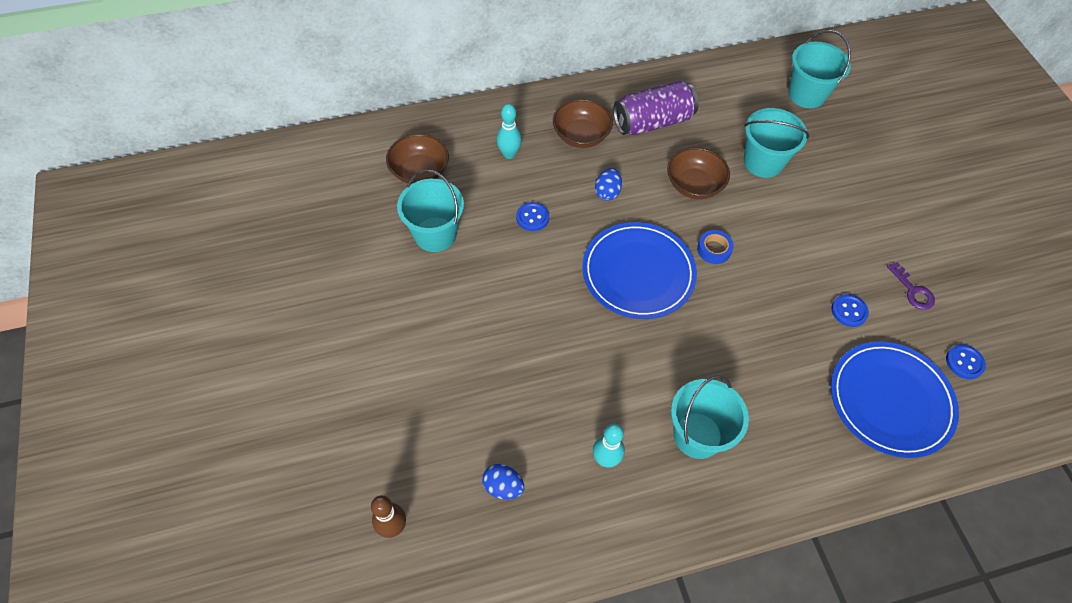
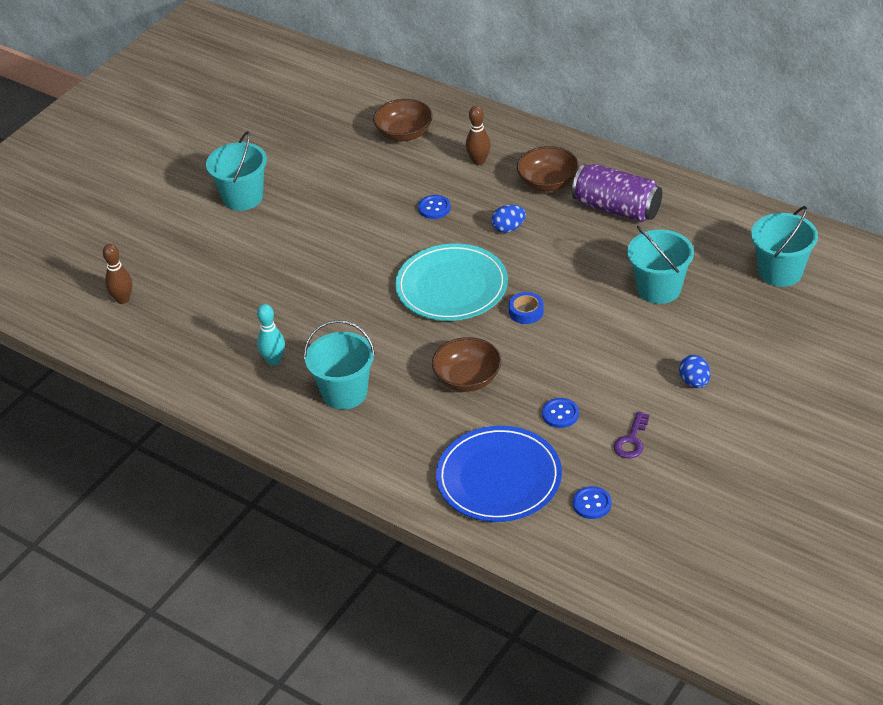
camera: 55 degrees right, 15 degrees down
turquoise bucket [397,169,464,252] -> turquoise bucket moved to [206,131,267,211]
blue egg [482,464,524,500] -> blue egg moved to [679,355,710,388]
turquoise bowling pin [497,104,522,159] -> brown bowling pin [466,106,491,165]
blue plate [582,222,697,319] -> turquoise plate [395,244,508,321]
brown bowl [667,147,730,199] -> brown bowl moved to [432,337,501,392]

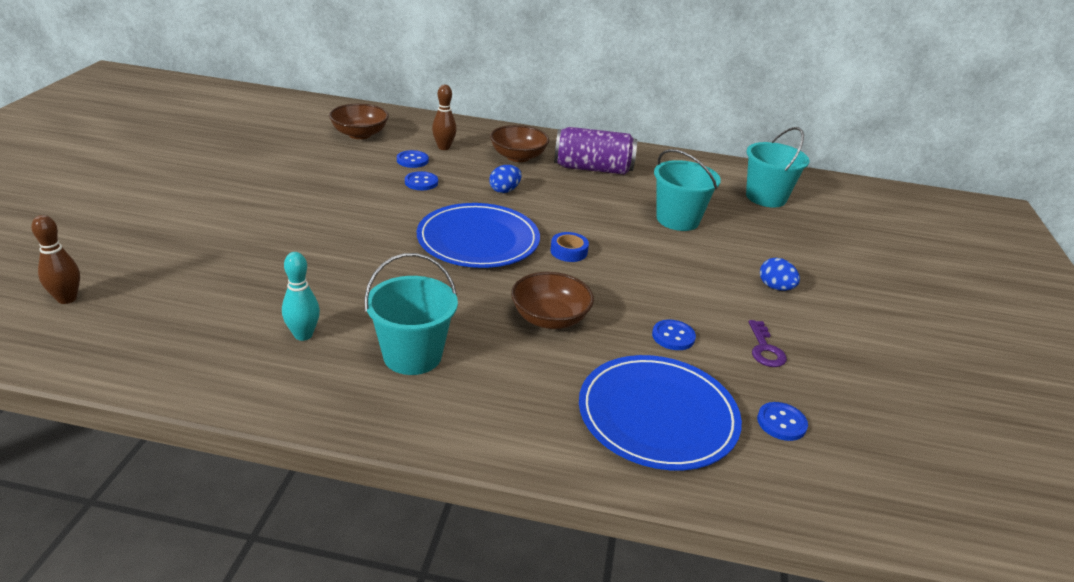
camera: 30 degrees left, 10 degrees down
turquoise bucket [206,131,267,211] -> none
turquoise plate [395,244,508,321] -> blue plate [417,203,540,268]
none -> blue button [397,150,429,168]

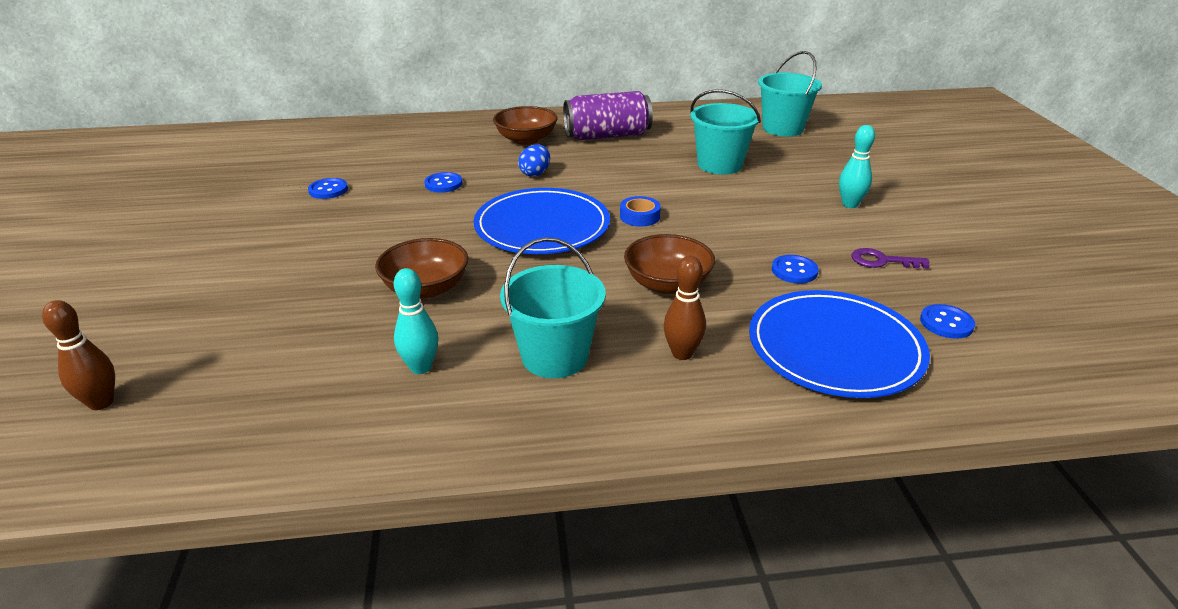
camera: 15 degrees left, 0 degrees up
brown bowl [329,103,389,139] -> brown bowl moved to [375,238,468,299]
blue button [397,150,429,168] -> blue button moved to [308,178,348,199]
brown bowling pin [432,85,457,150] -> brown bowling pin moved to [664,256,706,360]
purple key [749,320,787,367] -> purple key turned 120 degrees clockwise [852,248,930,269]
blue egg [760,258,800,291] -> turquoise bowling pin [839,125,875,208]

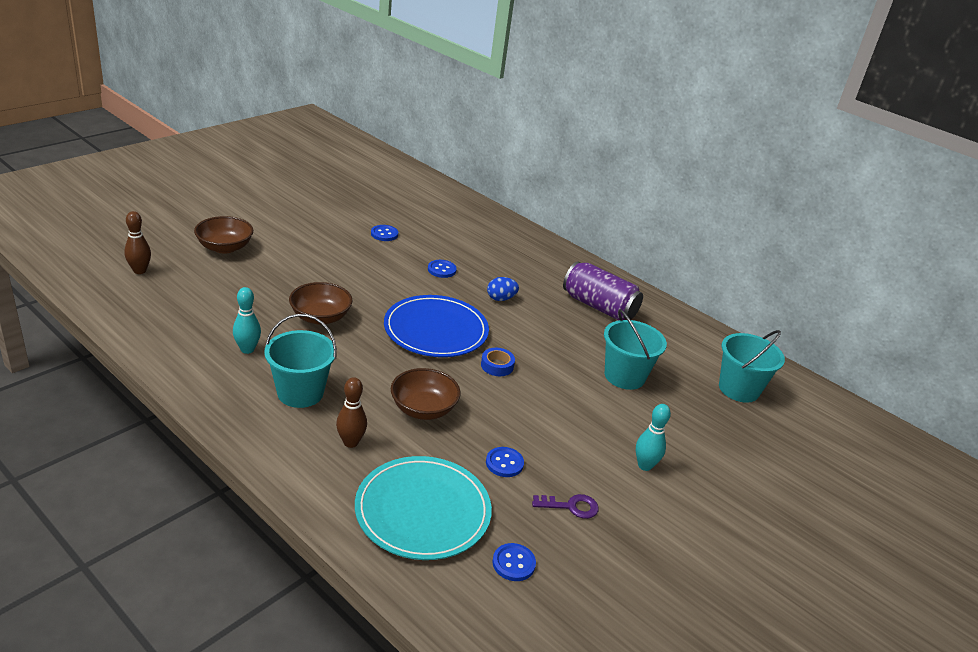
camera: 45 degrees right, 0 degrees up
brown bowl [493,106,557,145] -> brown bowl moved to [194,216,253,254]
blue plate [749,290,930,398] -> turquoise plate [355,456,492,560]
purple key [852,248,930,269] -> purple key turned 120 degrees clockwise [532,494,599,519]

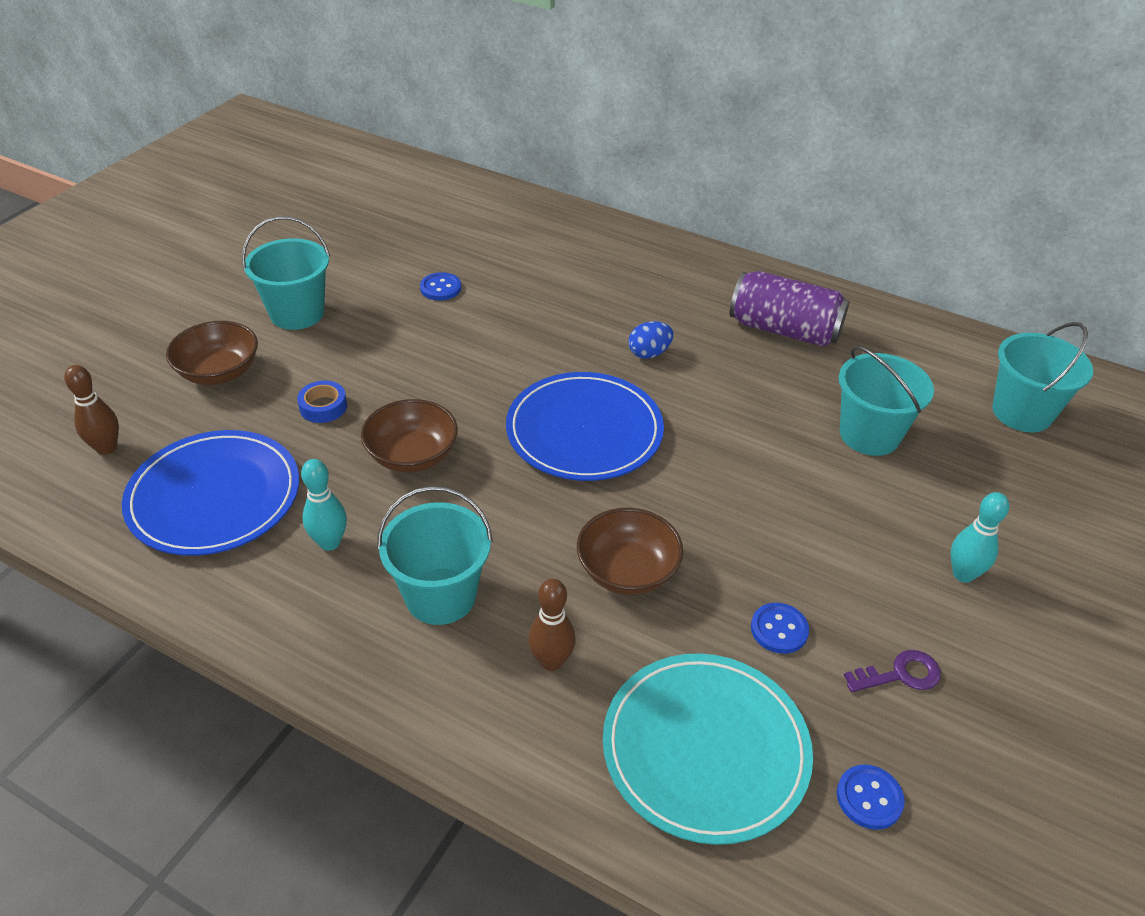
camera: 10 degrees left, 10 degrees up
blue button [428,260,457,278] -> none
blue tape [481,348,515,376] -> blue tape moved to [297,381,347,423]
none -> blue plate [122,430,299,556]
none -> turquoise bucket [242,216,330,330]

